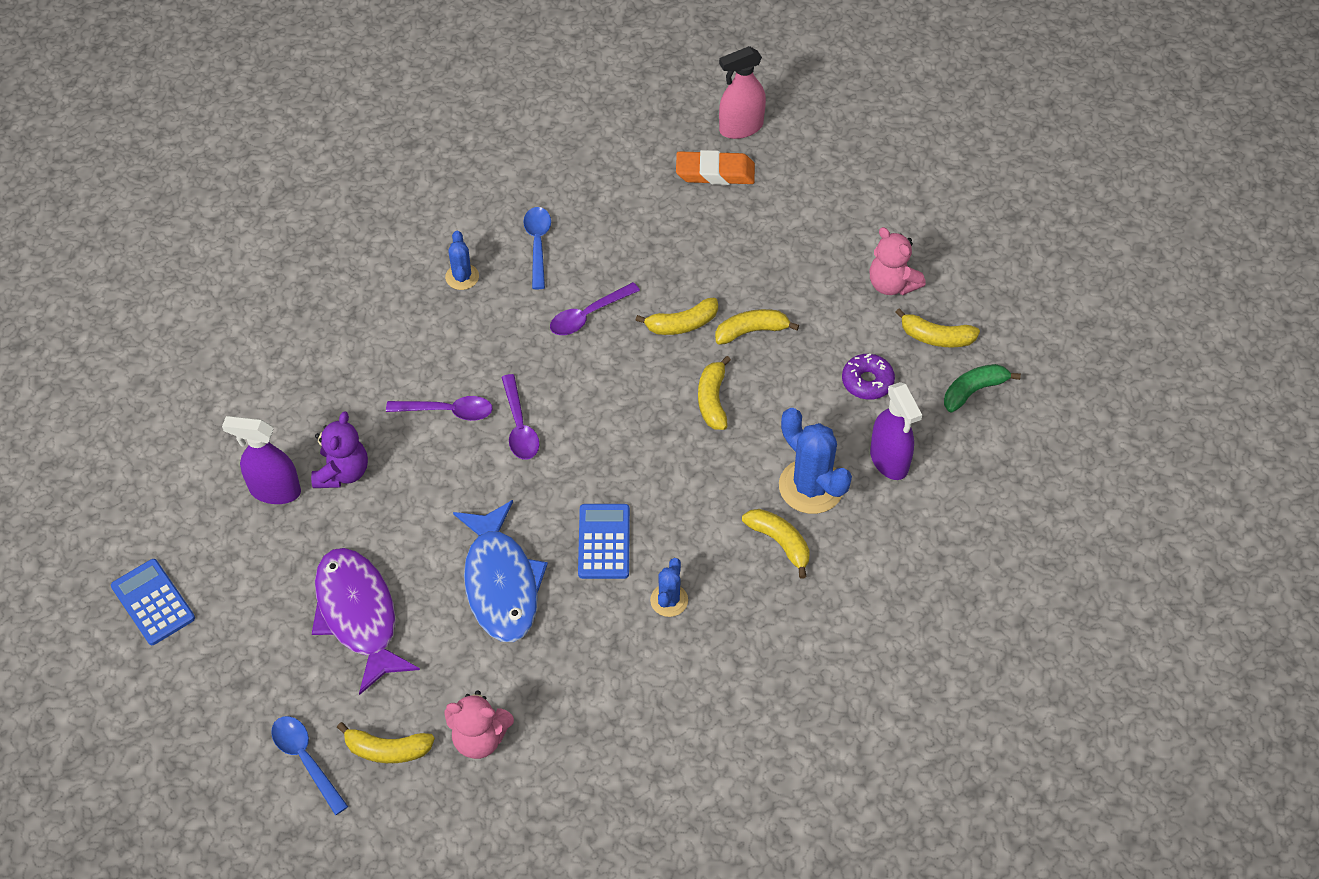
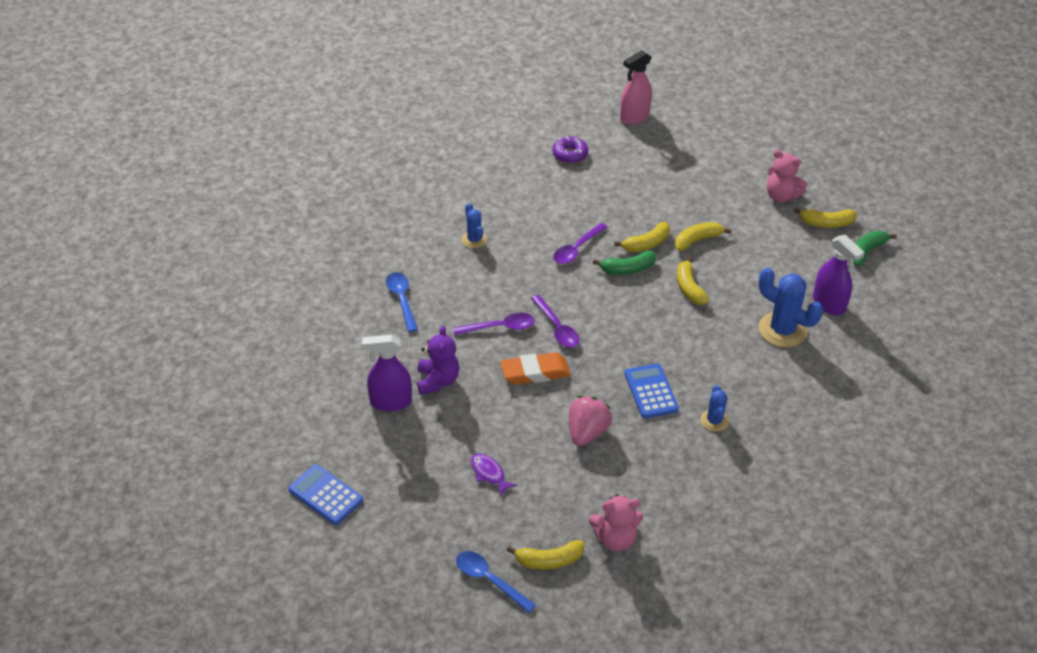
camera: 15 degrees left, 10 degrees down
purple fish [312,548,420,695] -> purple fish [471,454,517,496], size x0.44
blue fish [453,500,548,642] -> pink strawberry [569,396,612,446]
blue spoon [523,207,551,289] -> blue spoon moved to [386,272,418,332]
orange eraser [676,150,755,185] -> orange eraser moved to [500,352,571,385]
yellow banana [742,509,810,579] -> none
purple donut [842,354,895,400] -> purple donut moved to [552,136,588,163]
none -> green banana [593,251,656,275]

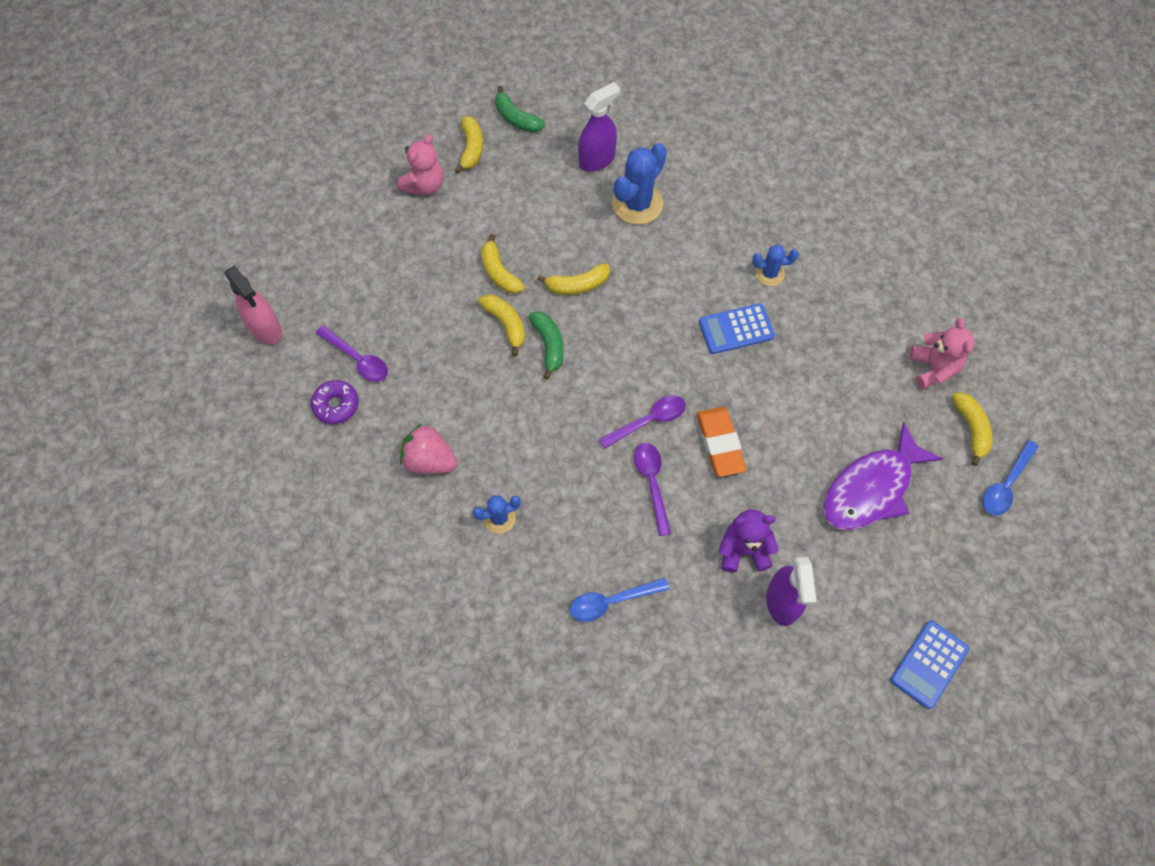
camera: 90 degrees left, 20 degrees up
purple fish [471,454,517,496] -> purple fish [823,422,943,531], size x2.26
purple spoon [553,223,608,264] -> purple spoon moved to [316,325,388,382]
pink strawberry [569,396,612,446] -> pink strawberry moved to [400,424,457,474]

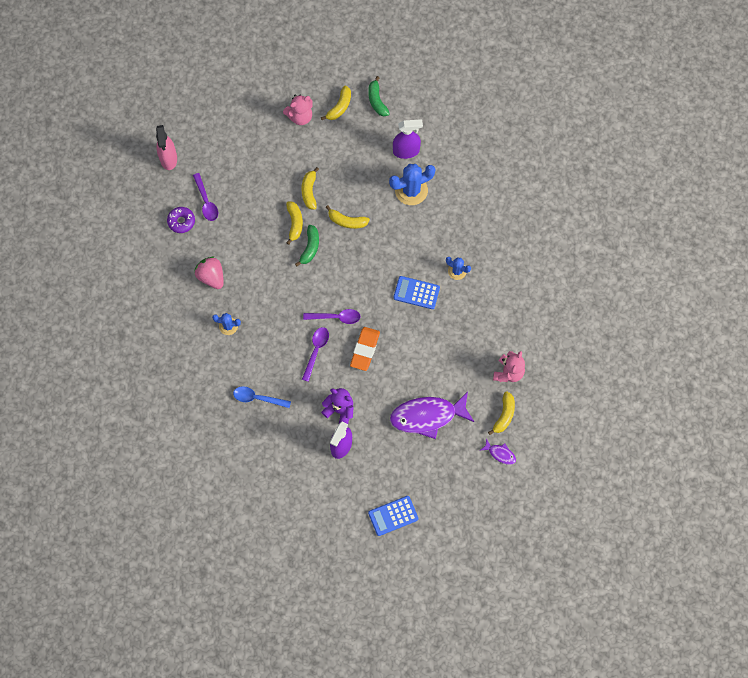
camera: 30 degrees right, 5 degrees up
blue spoon [983,440,1039,516] -> purple fish [481,438,516,465]

